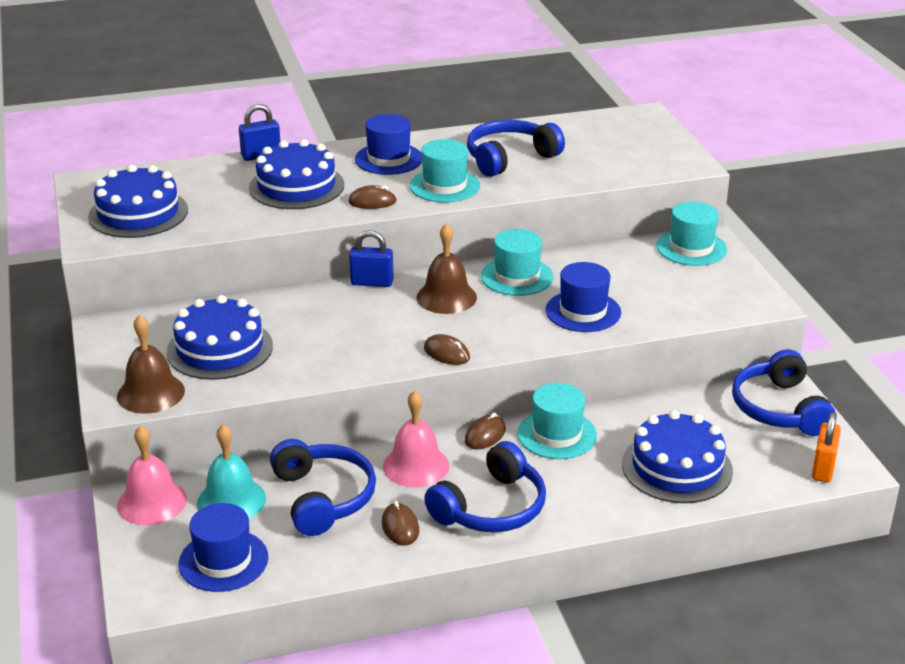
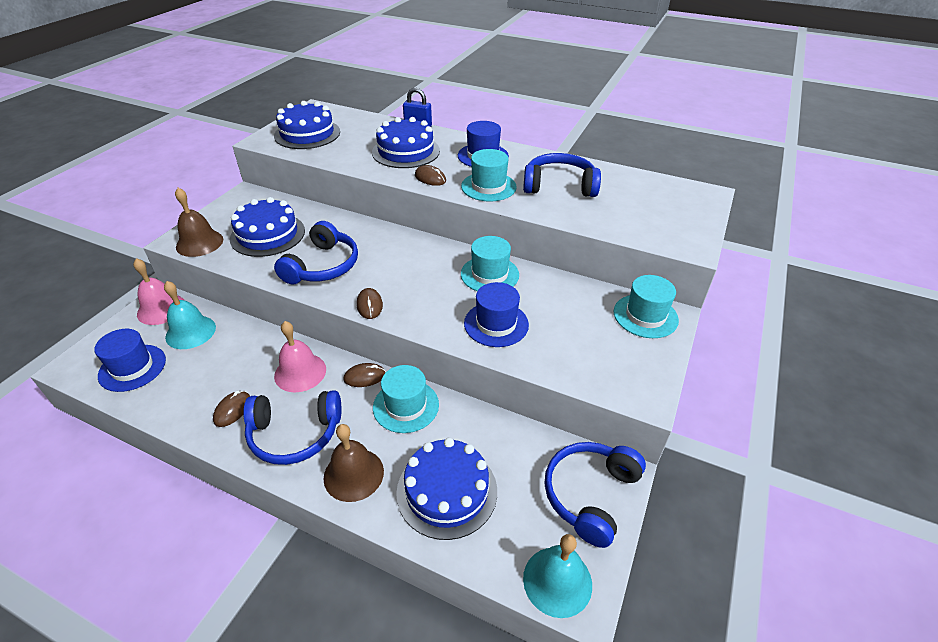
camera: 40 degrees right, 10 degrees up
blue headphones [270,439,376,536] -> blue headphones moved to [274,221,358,285]
blue padlock [349,230,394,287] -> none
brown bell [416,223,477,314] -> brown bell moved to [323,424,384,502]
orange padlock [812,412,841,482] -> turquoise bell [523,534,592,618]

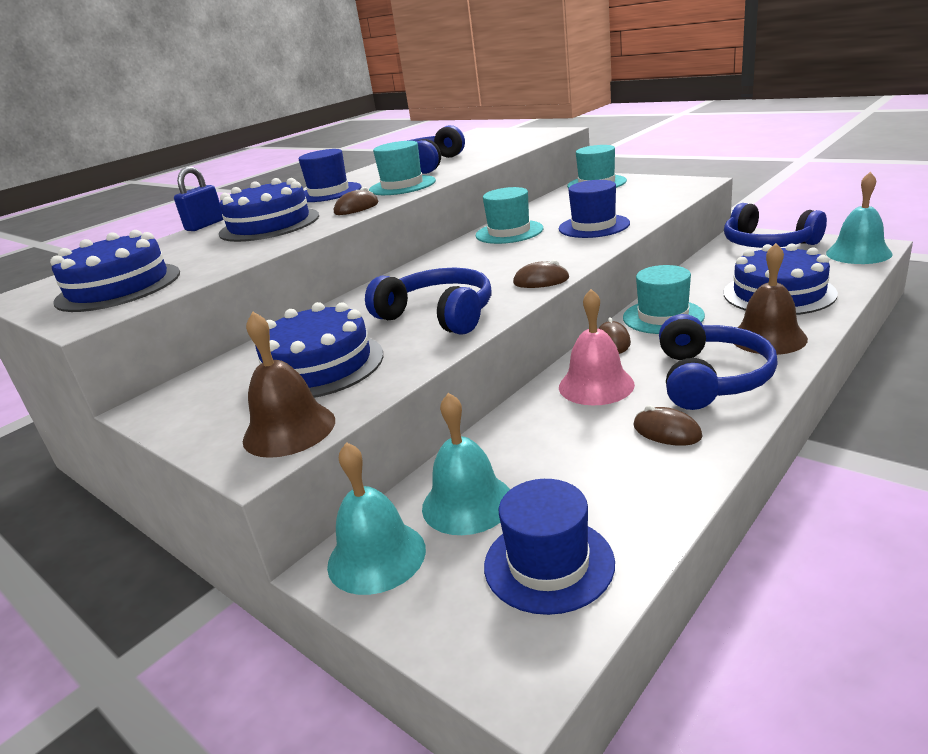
camera: 70 degrees left, 15 degrees down
pink bell [133,258,185,325] -> turquoise bell [327,442,426,595]

